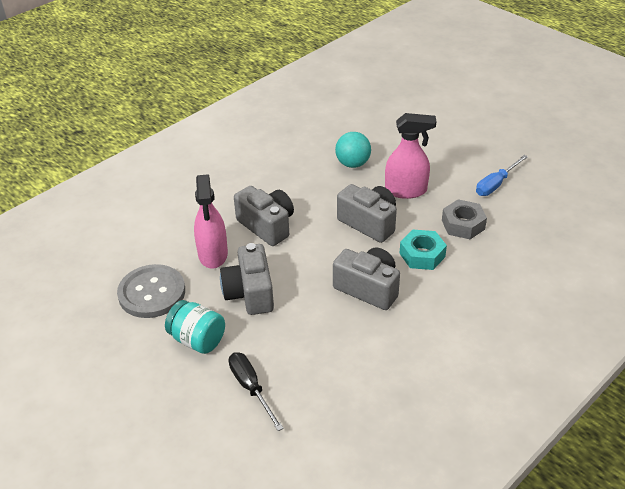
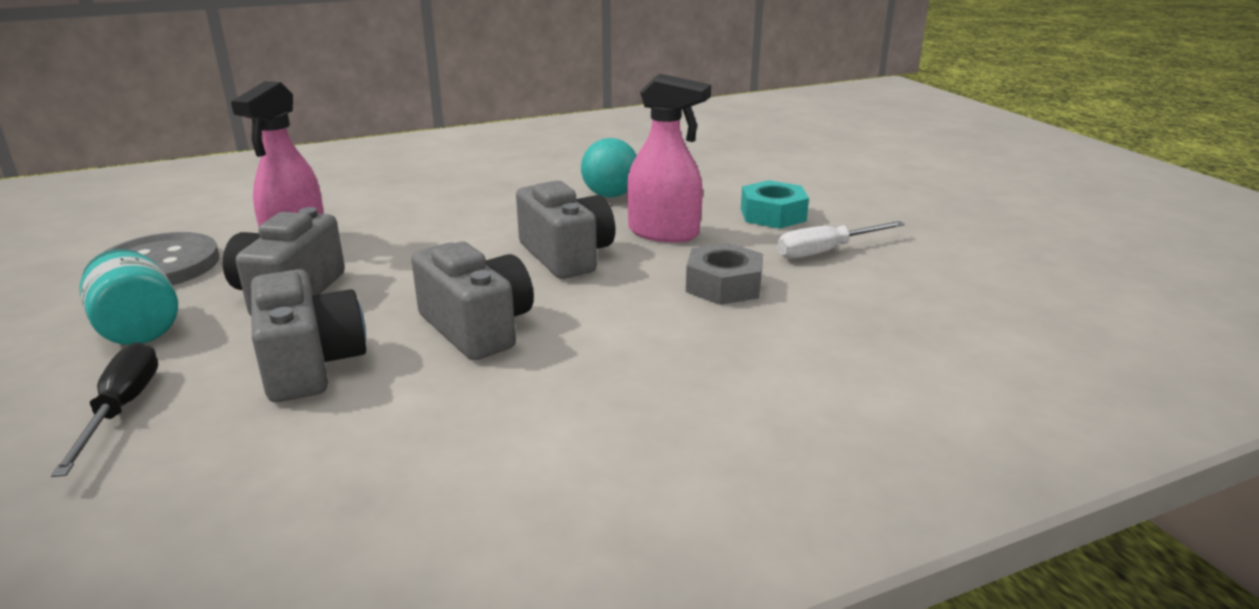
camera: 20 degrees right, 15 degrees down
grey camera [234,186,294,246] -> grey camera moved to [251,269,366,402]
turquoise nut [399,230,447,270] -> turquoise nut moved to [741,180,809,229]
blue screwdriver [476,155,528,196] -> white screwdriver [777,221,905,259]

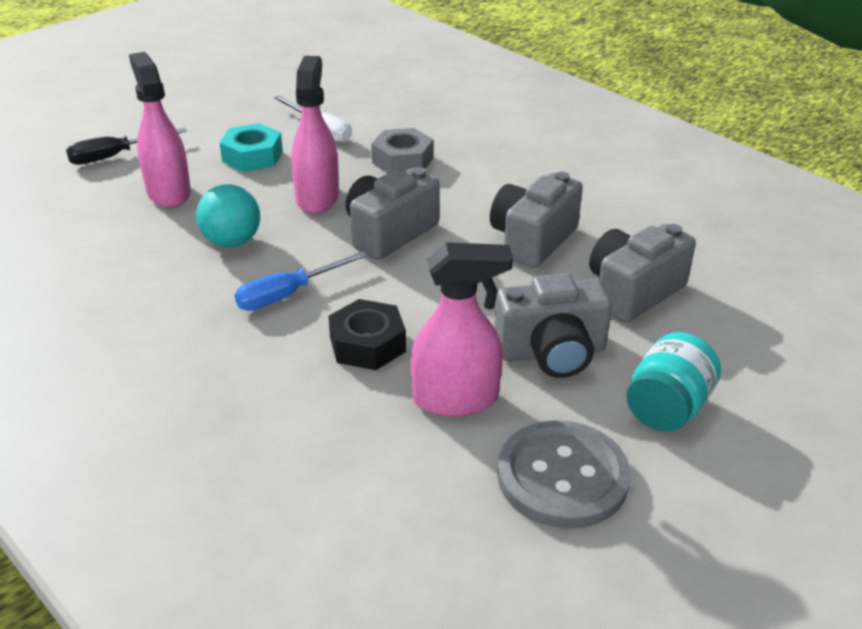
camera: 110 degrees left, 10 degrees up
black screwdriver [51,342,158,477] -> black screwdriver moved to [66,128,187,165]
none -> pink spray bottle [129,52,191,208]
none -> blue screwdriver [235,251,368,311]
none -> black nut [328,299,406,370]

